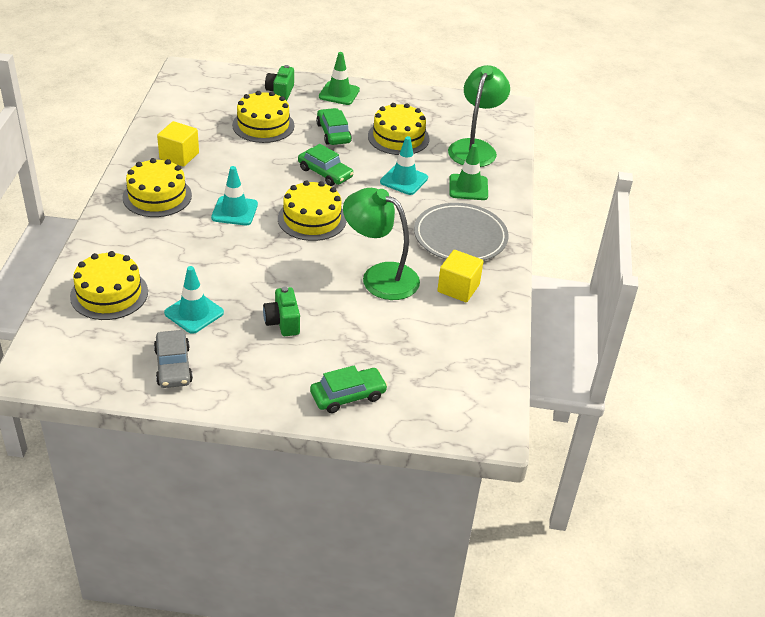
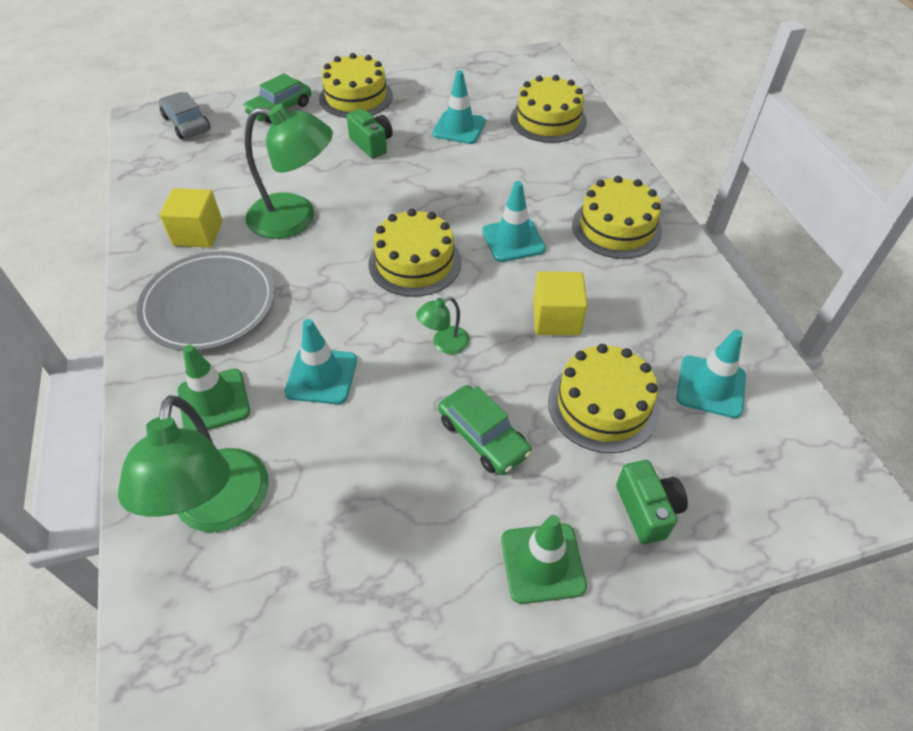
camera: 160 degrees right, 10 degrees up
grey car [154,330,193,388] -> grey car moved to [159,92,211,139]
yellow cube [157,121,199,167] -> yellow cube moved to [533,272,588,335]
green car [298,144,354,186] -> green lamp [416,297,470,354]
yellow cake [368,103,430,155] -> yellow cake moved to [319,53,393,118]
none -> turquoise traffic cone [676,330,746,418]

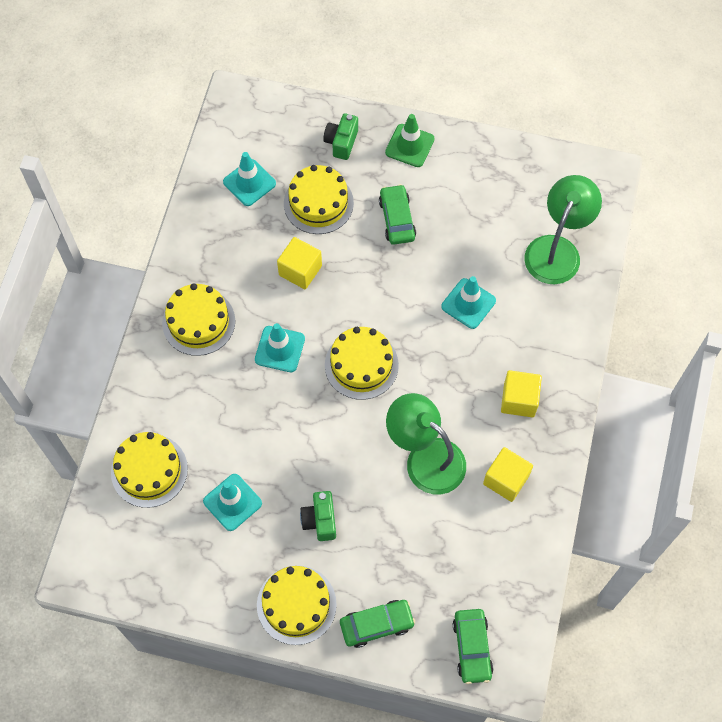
camera: 150 degrees left, 15 degrees up
grey plate [136,251,275,351] -> yellow cube [501,370,542,417]
grey car [159,92,211,139] -> green car [453,609,493,684]
green traffic cone [177,345,250,432] -> none
green lamp [416,297,470,354] -> none

